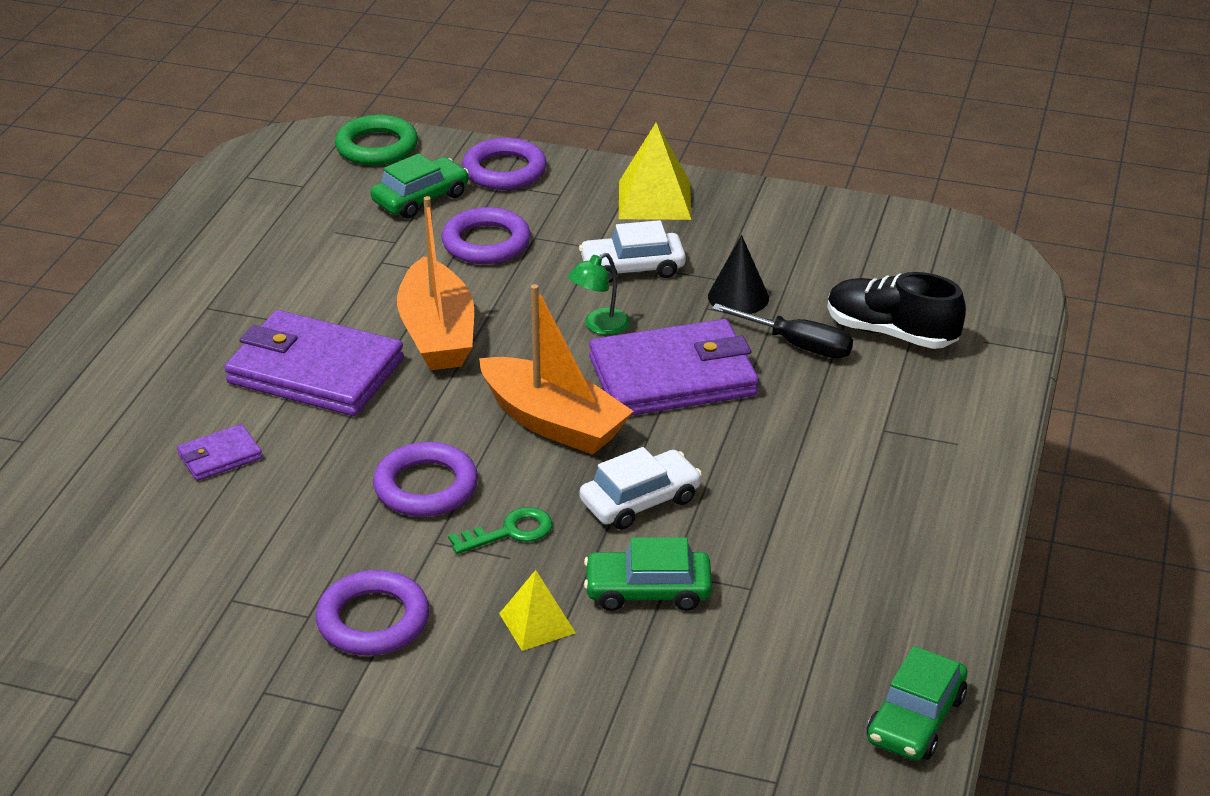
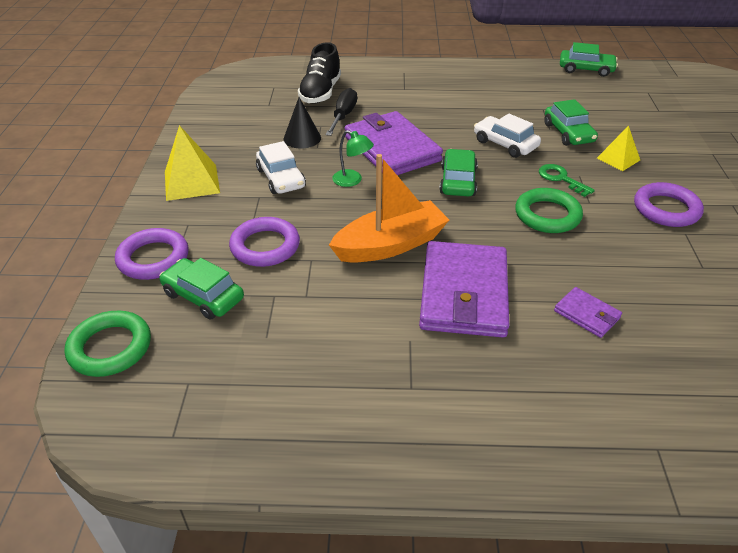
camera: 105 degrees left, 5 degrees up
purple ring [373,442,478,517] -> green ring [515,188,583,233]
orange boat [479,284,633,455] -> green car [439,149,478,197]

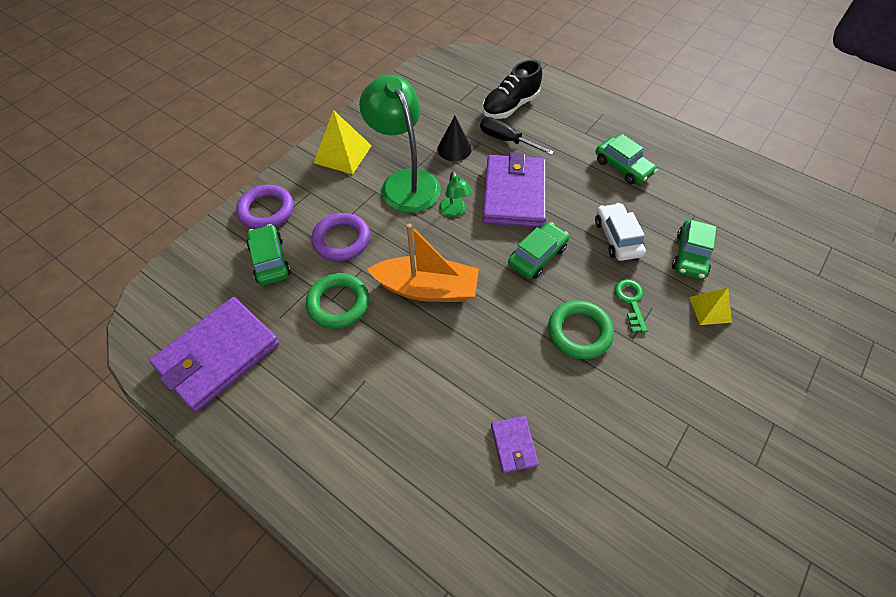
camera: 35 degrees right, 15 degrees up
green ring [64,310,151,377] -> green ring moved to [306,273,369,329]
white car [256,141,306,194] -> green lamp [359,75,441,213]
black screwdriver [326,88,357,136] -> black screwdriver turned 105 degrees counterclockwise [480,117,554,155]
purple wallet [419,241,509,338] -> purple wallet moved to [149,297,279,412]
green car [560,42,618,77] -> green car moved to [596,134,657,184]
purple ring [634,182,704,227] -> none

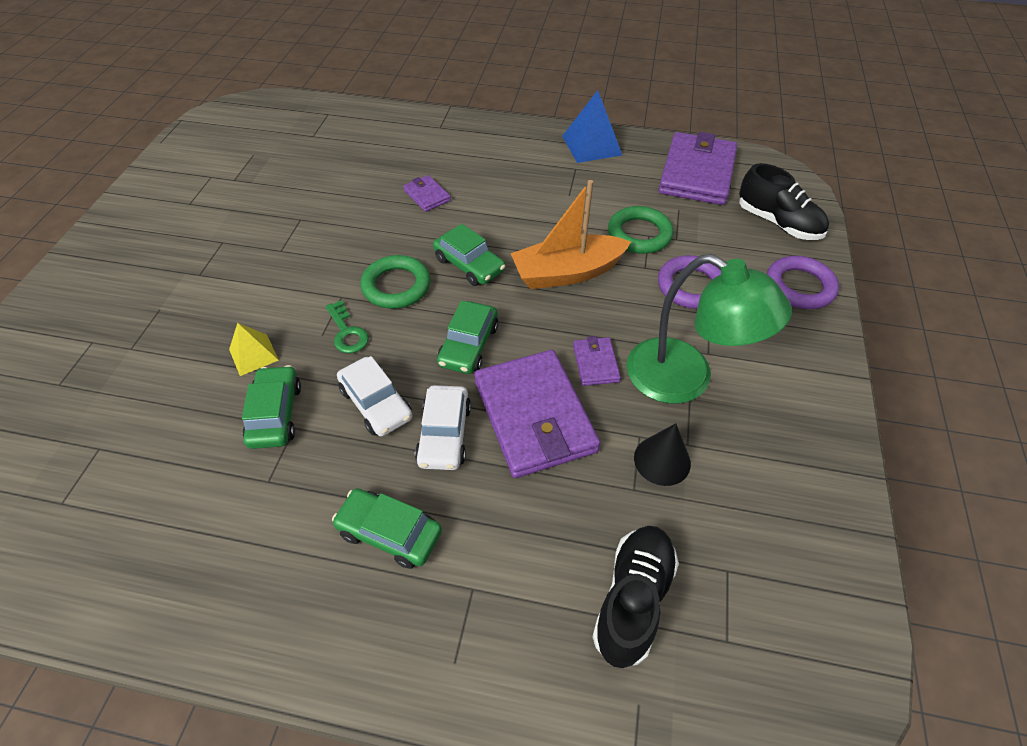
camera: 155 degrees right, 5 degrees down
green car [246,224,291,286] -> green car moved to [433,224,505,286]
yellow pyramid [314,110,372,174] -> none
green lamp [439,171,472,217] -> purple wallet [573,336,621,386]
black screwdriver [480,117,554,155] -> none
none -> white car [415,385,471,470]
none -> blue pyramid [562,90,622,163]
none -> black shoe [739,163,829,240]

